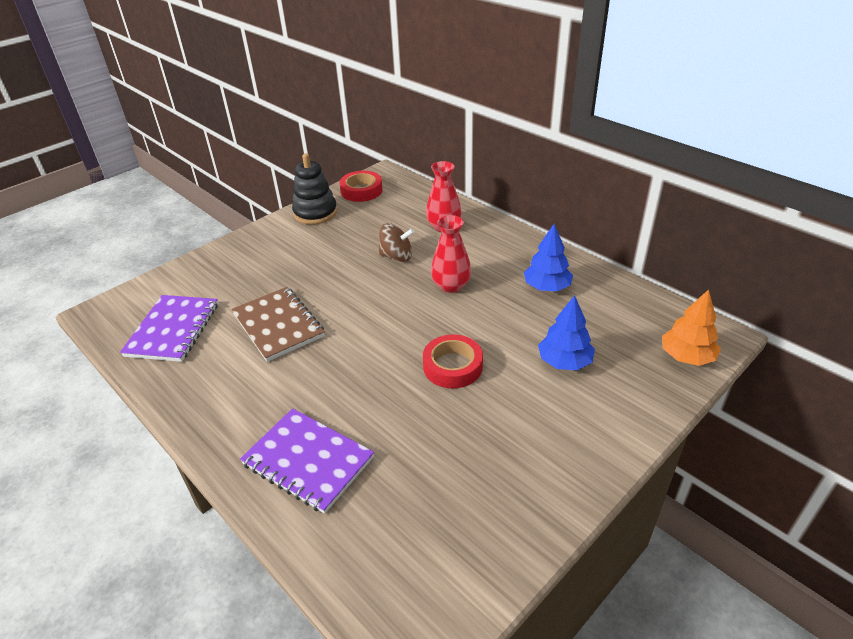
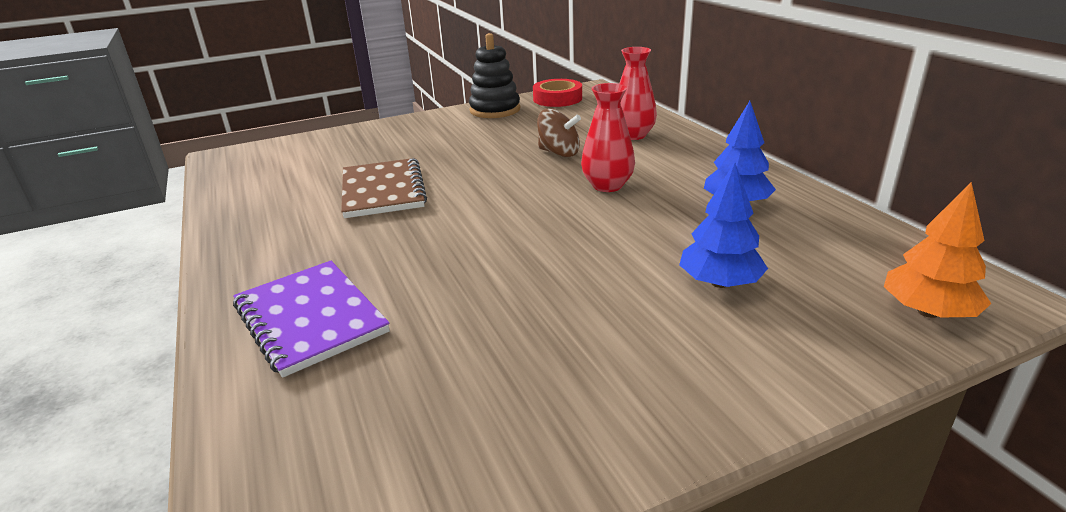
camera: 20 degrees right, 10 degrees down
purple notebook [120,295,218,362] -> none
red tape [423,334,483,388] -> none

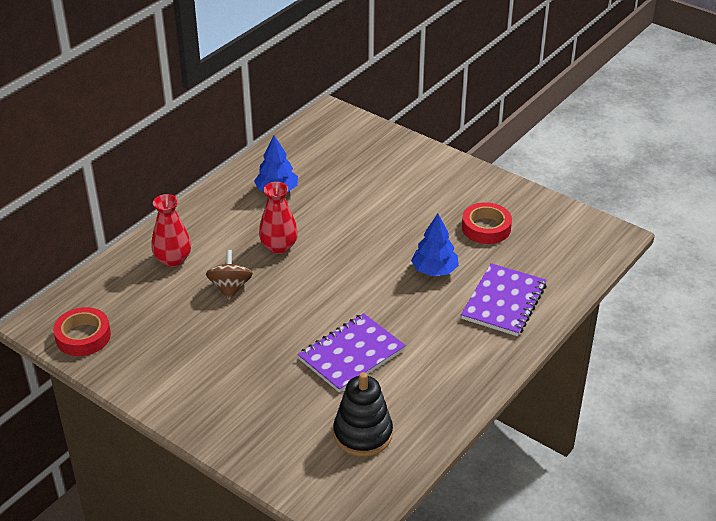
camera: 120 degrees left, 10 degrees up
brown notebook [341,158,427,218] -> purple notebook [298,313,406,393]
black stacking toy [469,33,520,118] -> black stacking toy moved to [333,372,393,457]
blue tree [679,163,768,288] -> blue tree moved to [411,213,459,276]
orange tree [884,182,992,318] -> none
none -> red tape [462,202,512,244]

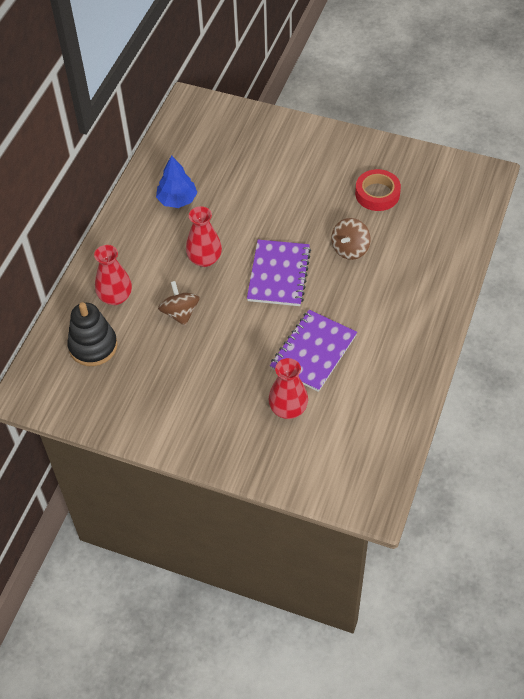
camera: 15 degrees left, 15 degrees up
red tape [53,307,111,356] -> none
black stacking toy [333,372,393,457] -> black stacking toy moved to [67,302,118,366]
blue tree [411,213,459,276] -> brown spinning top [331,218,371,260]
purple notebook [461,263,546,336] -> purple notebook moved to [247,240,311,306]
none -> red vase [269,358,308,419]

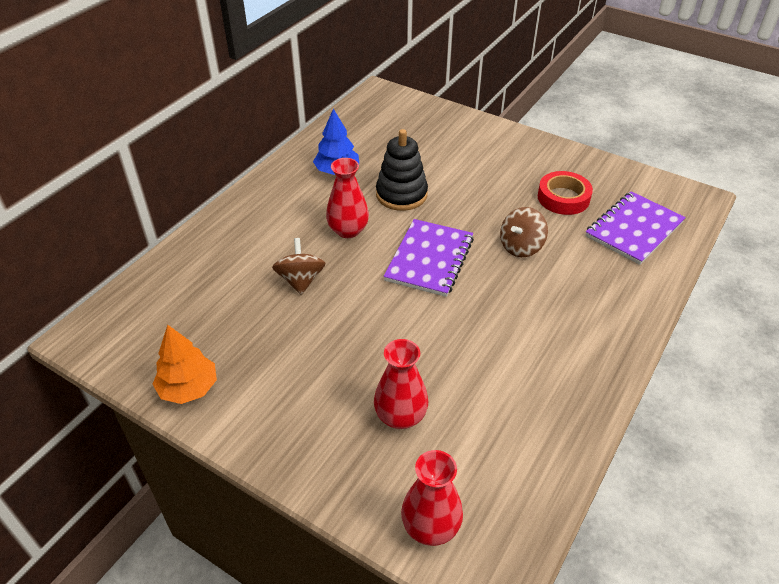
camera: 10 degrees right, 10 degrees down
black stacking toy [67,302,118,366] -> black stacking toy moved to [376,129,428,211]
red vase [94,245,132,305] -> red vase moved to [401,450,463,546]
purple notebook [270,310,357,392] -> purple notebook moved to [586,191,686,265]
none -> orange tree [153,325,217,404]

